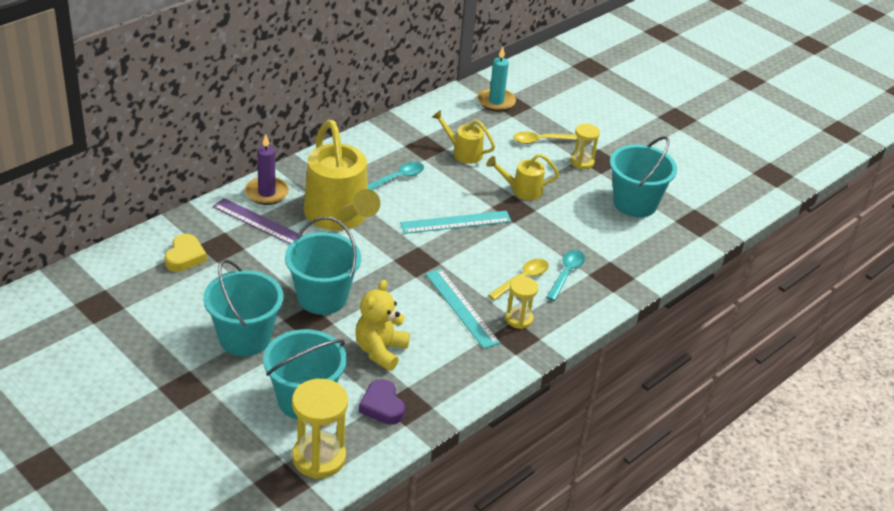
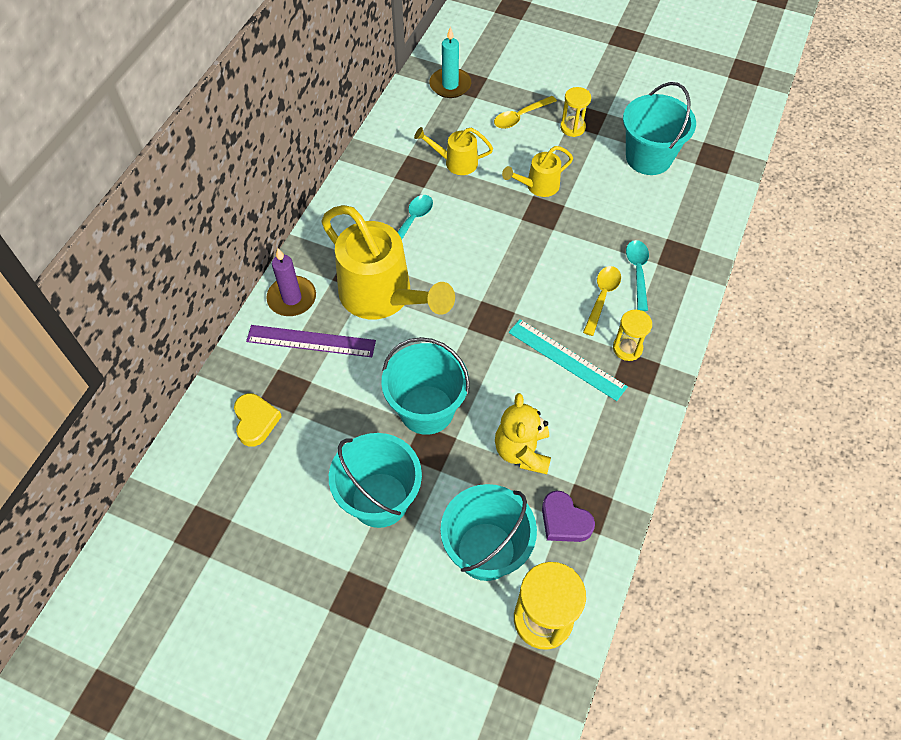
camera: 20 degrees left, 20 degrees up
turquoise ruler [400,211,512,234] -> none

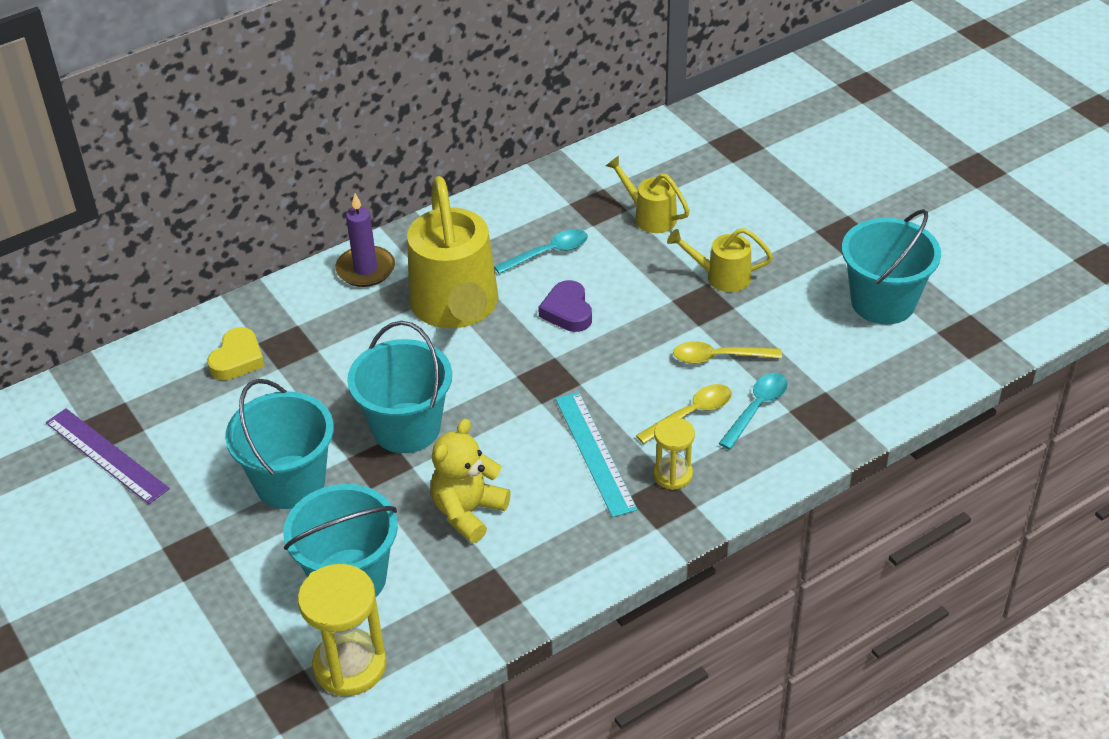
camera: 35 degrees right, 15 degrees down
purple ruler [246,325,376,357] -> purple ruler moved to [46,408,170,504]
turquoise candle [429,27,471,98] -> none
yellow spoon [494,96,557,129] -> yellow spoon moved to [673,341,782,364]
purple heart [542,490,595,542] -> purple heart moved to [538,280,592,332]
yellow hourglass [560,87,591,137] -> none

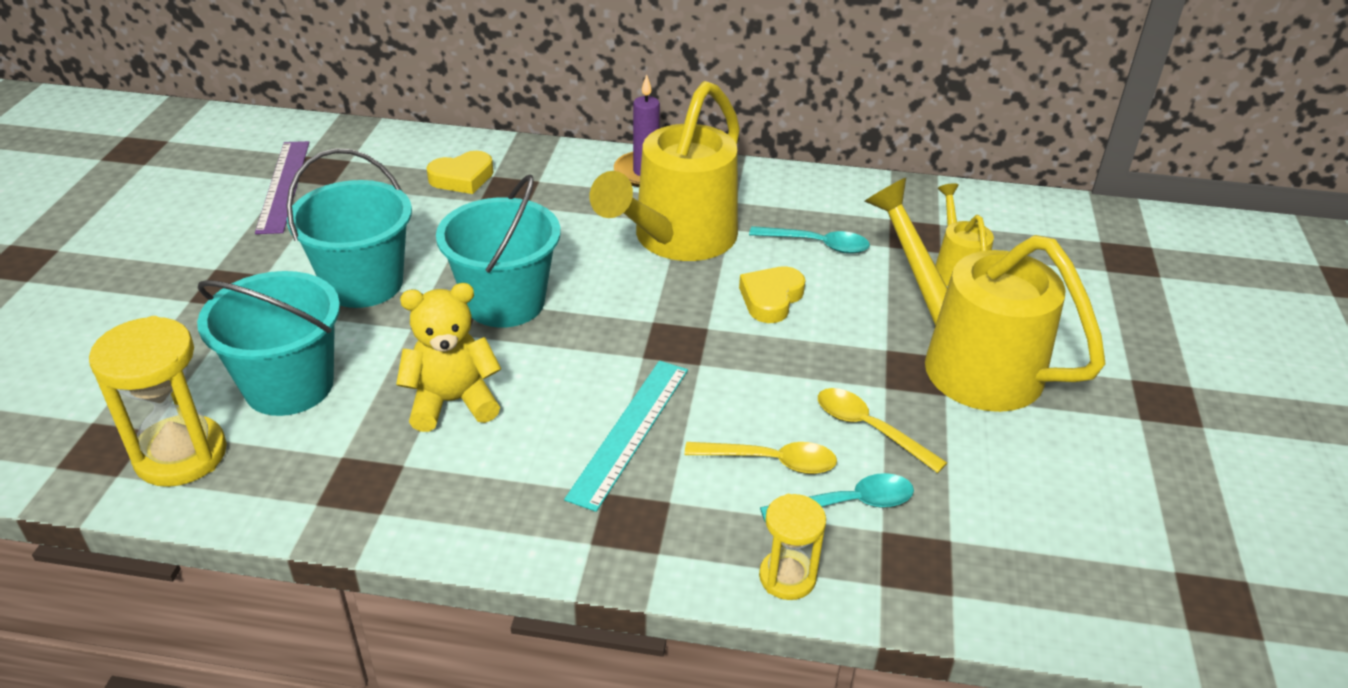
camera: 40 degrees right, 5 degrees down
purple heart [538,280,592,332] -> yellow heart [739,266,806,323]
yellow hourglass [653,417,695,490] -> yellow hourglass moved to [759,494,826,600]
yellow watering can [667,228,773,292] -> yellow watering can [864,178,1106,412], size x2.04
turquoise bucket [842,209,941,324] -> none

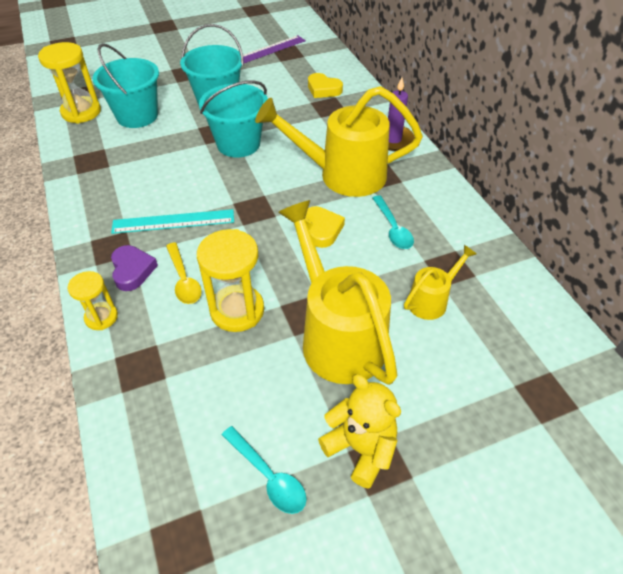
camera: 60 degrees right, 10 degrees up
yellow teddy bear [396,283,501,432] -> yellow teddy bear moved to [318,374,401,489]
yellow heart [739,266,806,323] -> yellow heart turned 75 degrees clockwise [305,206,345,248]
turquoise spoon [760,473,914,522] -> turquoise spoon moved to [222,426,307,514]
yellow spoon [818,388,947,473] -> yellow hourglass [197,229,264,332]
yellow watering can [864,178,1106,412] -> yellow watering can turned 45 degrees counterclockwise [278,200,398,385]
none -> purple heart [111,245,158,291]

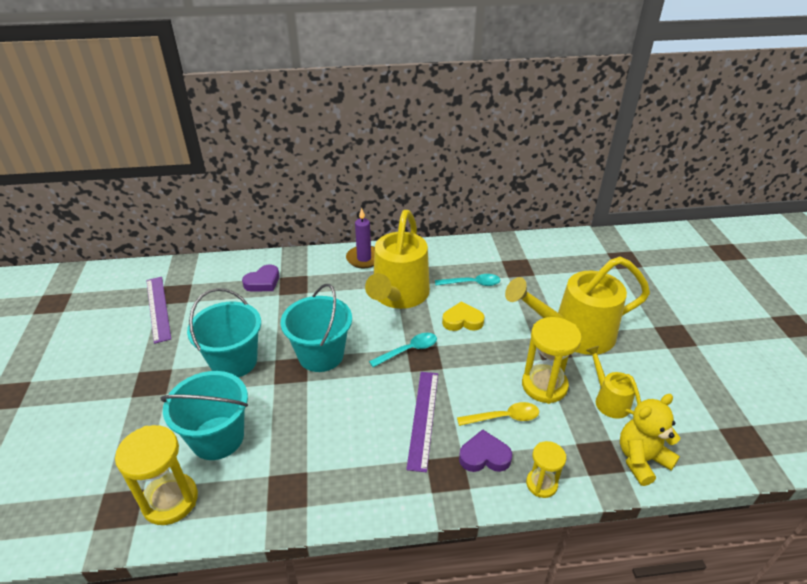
camera: 75 degrees left, 10 degrees down
turquoise ruler [111,209,234,234] -> purple ruler [406,372,438,472]
turquoise spoon [222,426,307,514] -> turquoise spoon moved to [369,333,437,367]
yellow heart [308,73,343,98] -> purple heart [242,265,279,292]
yellow teddy bear [318,374,401,489] -> yellow teddy bear moved to [620,394,680,486]
yellow watering can [404,245,476,320] -> yellow watering can moved to [586,346,641,419]

